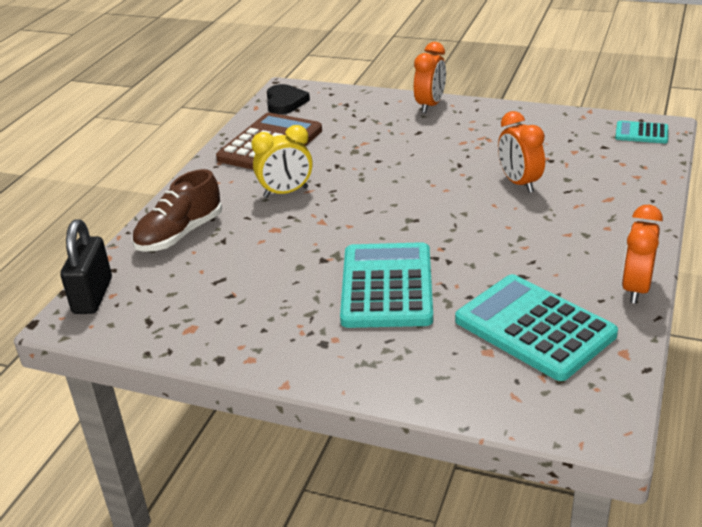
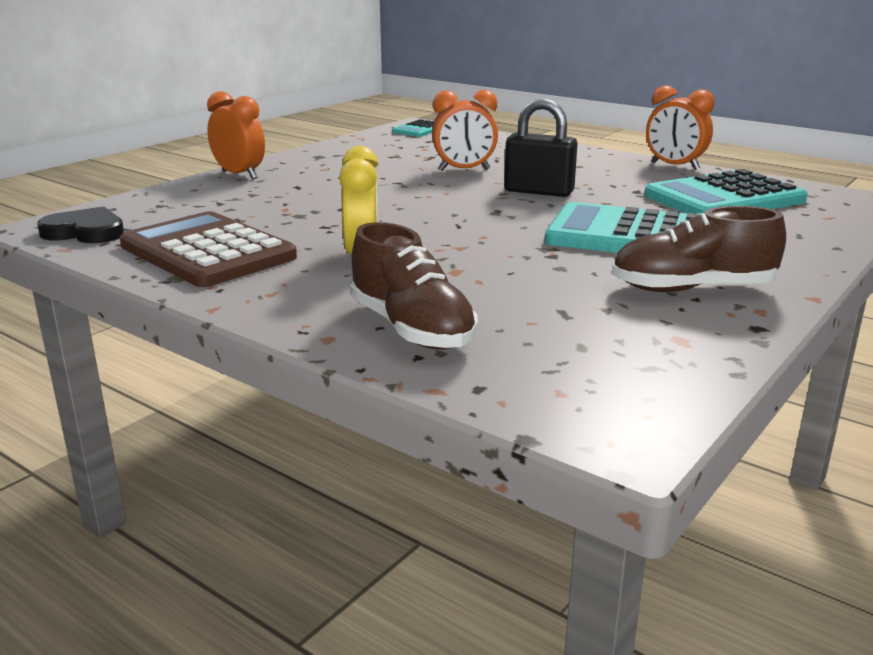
camera: 75 degrees left, 10 degrees down
black padlock [61,219,112,314] -> black padlock moved to [504,98,577,197]
none -> brown shoe [611,206,786,292]

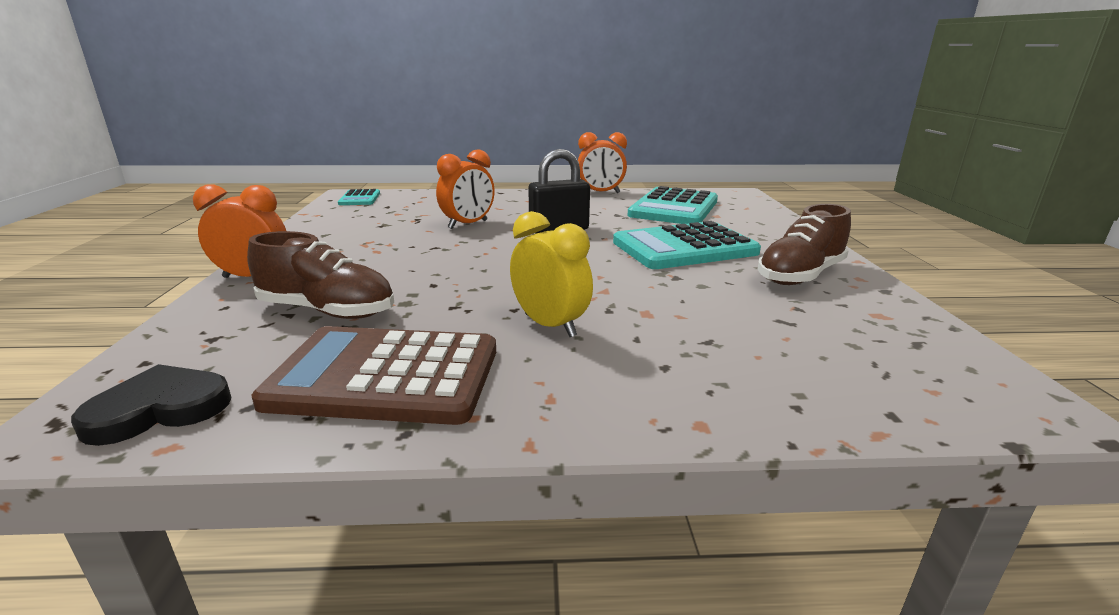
camera: 40 degrees left, 0 degrees up
brown shoe [350,222,478,350] -> brown shoe moved to [247,231,394,319]

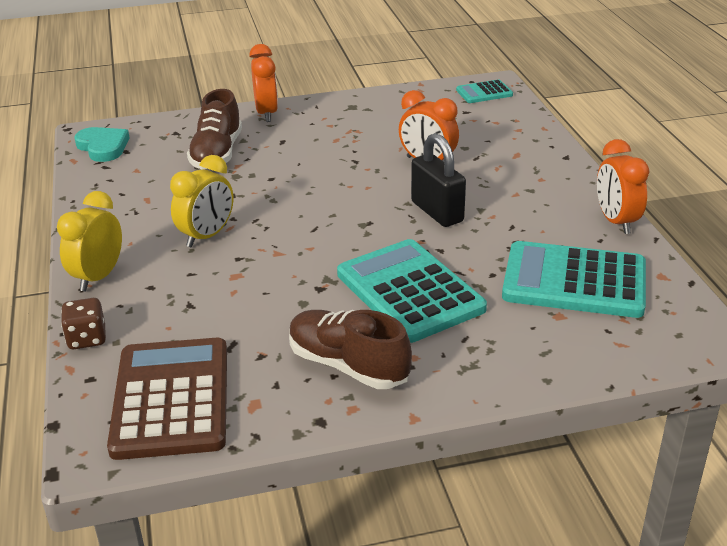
camera: 80 degrees right, 10 degrees up
black heart [71,364,232,446] -> turquoise heart [74,127,130,162]
brown calculator [252,326,496,425] -> brown calculator moved to [107,338,227,460]
none -> yellow clock [57,191,122,291]
none -> brown dice [61,298,106,349]

